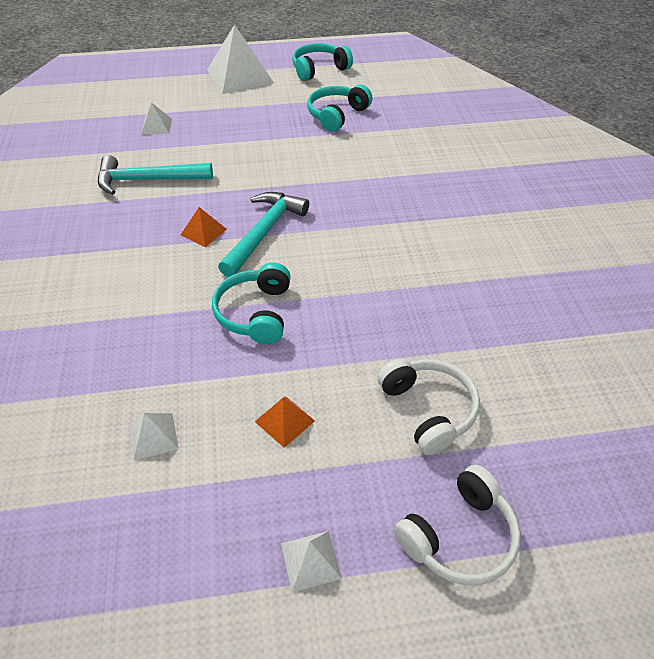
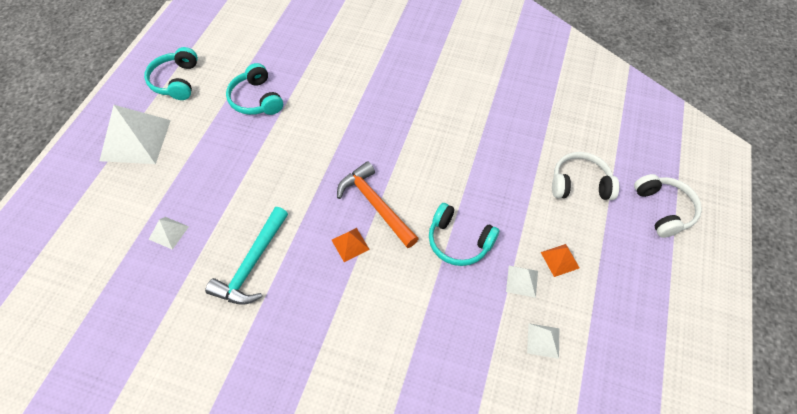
camera: 65 degrees left, 10 degrees up
turquoise hammer [218,192,309,277] -> orange hammer [337,161,419,248]
white pyramid [281,531,342,592] -> white pyramid moved to [506,266,538,298]

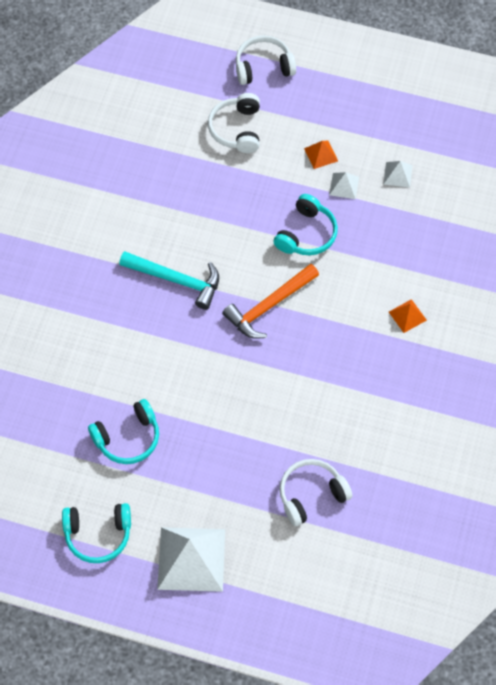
camera: 90 degrees left, 5 degrees up
white pyramid [149,217,189,250] -> white headphones [279,459,352,526]
turquoise hammer [205,207,288,305] -> turquoise hammer moved to [119,251,219,310]
orange pyramid [332,228,370,262] -> orange pyramid moved to [389,299,427,333]

